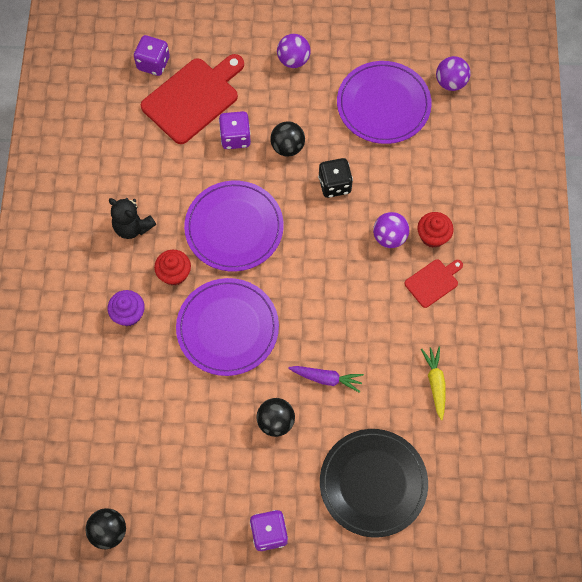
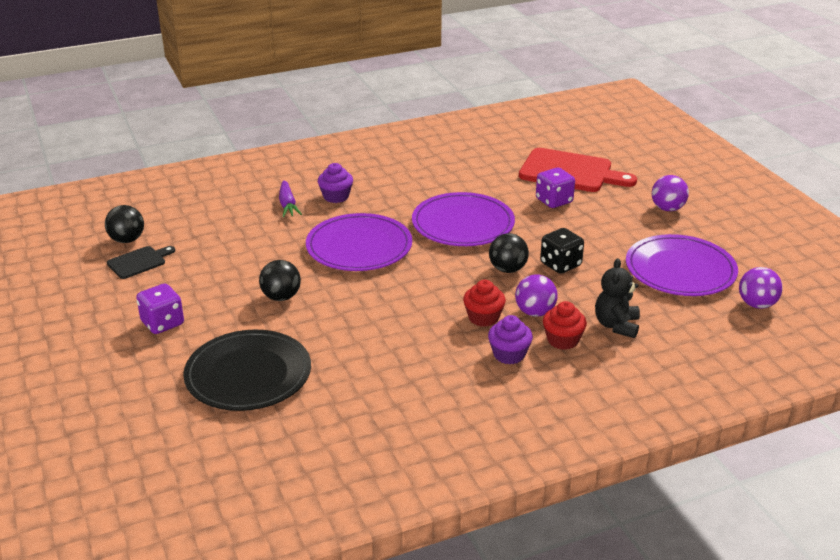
camera: 65 degrees right, 35 degrees down
black teddy bear [109,198,156,239] -> black teddy bear moved to [595,258,640,338]
purple dice [134,35,170,76] -> none
red cupcake [154,250,191,286] -> red cupcake moved to [463,280,506,327]
black ball [270,121,305,157] -> black ball moved to [489,233,529,273]
purple carrot [288,366,364,393] -> purple carrot moved to [279,180,302,217]
red cutting board [405,259,463,308] -> purple cupcake [488,315,533,364]
yellow carrot [421,346,446,420] -> none
none -> black cutting board [107,246,175,279]

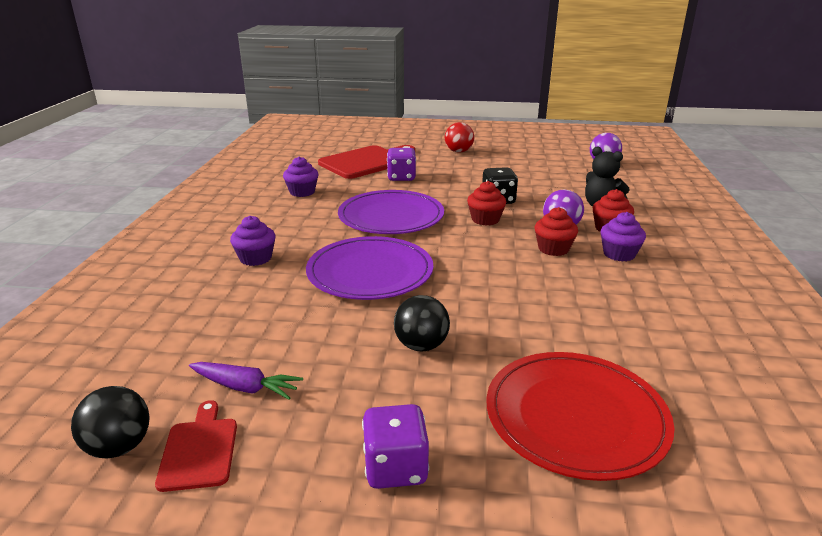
camera: 60 degrees left, 5 degrees down
black cutting board [107,246,175,279] -> red cutting board [155,400,237,492]
black plate [183,330,311,411] -> red plate [487,352,675,481]
purple carrot [279,180,302,217] -> purple carrot moved to [189,362,303,400]
black ball [489,233,529,273] -> red cupcake [467,181,506,226]
purple plate [626,234,738,296] -> none
purple ball [652,175,689,211] -> red ball [445,122,474,153]
none -> purple cupcake [283,156,318,197]

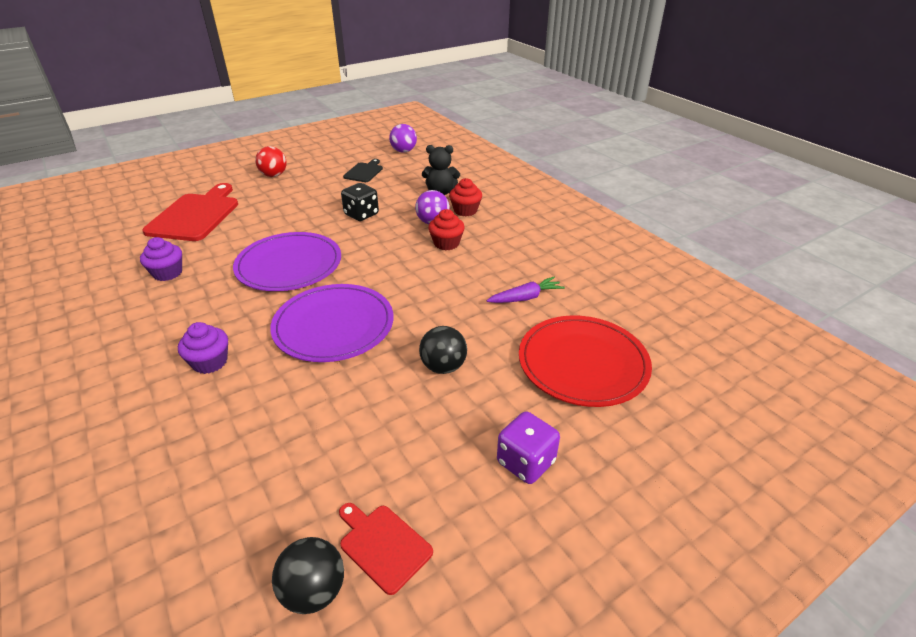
camera: 40 degrees left, 10 degrees up
purple carrot [189,362,303,400] -> purple carrot moved to [486,277,565,303]
purple dice [387,148,416,181] -> none
red cupcake [467,181,506,226] -> none
purple cupcake [601,212,646,261] -> none
none -> black cutting board [343,159,383,182]

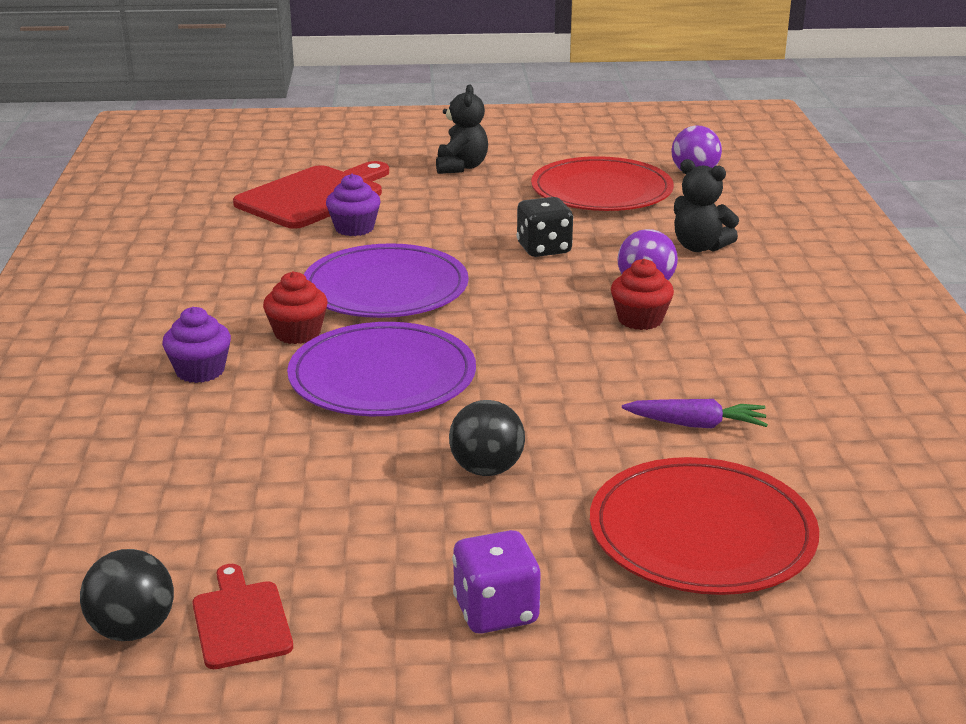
camera: 30 degrees right, 10 degrees down
purple cupcake [140,237,182,281] -> purple cupcake moved to [326,174,381,236]
red ball [255,146,287,177] -> black teddy bear [436,84,488,174]
black cutting board [343,159,383,182] -> red plate [531,156,674,211]
red cupcake [449,178,482,216] -> red cupcake moved to [263,271,328,344]

